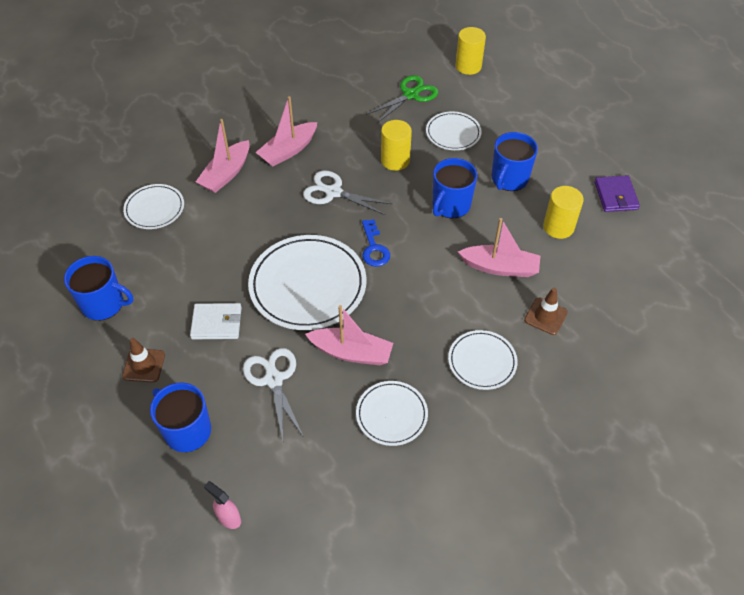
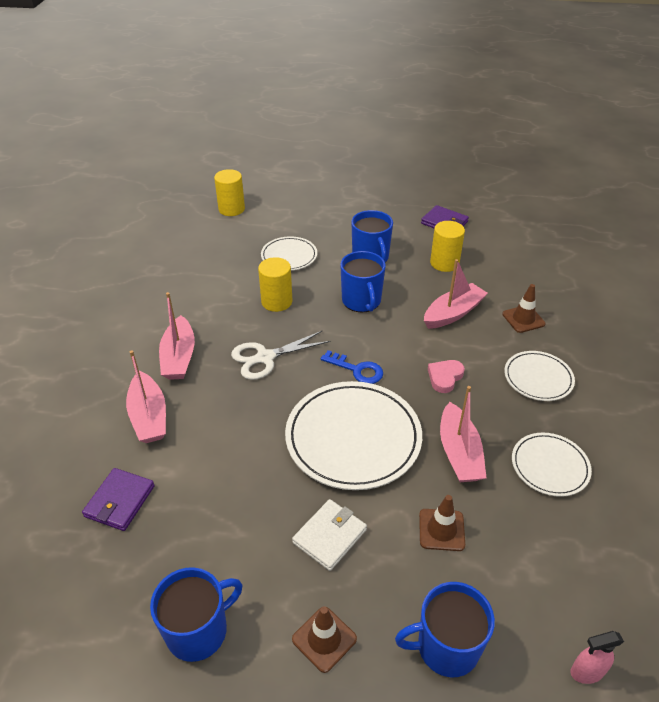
camera: 50 degrees left, 10 degrees down
white plate [123,184,184,229] -> purple wallet [82,468,155,531]
white scissors [243,348,303,440] -> brown traffic cone [419,495,465,551]
pink boat [305,305,393,365] -> pink boat turned 120 degrees clockwise [440,386,487,482]
green scissors [366,75,439,123] -> none
none -> pink heart [428,360,465,393]

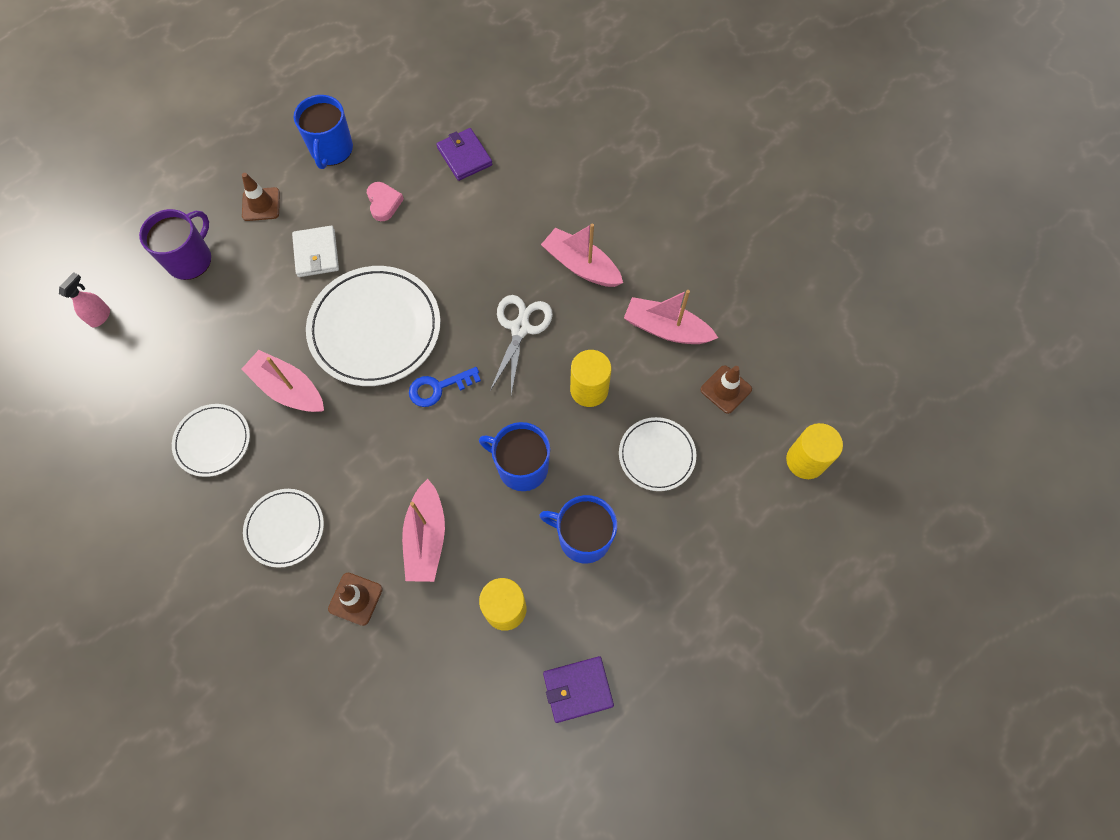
camera: 130 degrees right, 25 degrees up
pink boat [126,350,166,443] -> pink boat moved to [624,290,718,344]
blue mug [395,582,495,677] -> purple mug [139,209,211,280]
brown traffic cone [419,495,465,551] -> brown traffic cone moved to [700,365,752,414]
pink heart [428,360,465,393] -> pink heart moved to [367,182,404,221]

